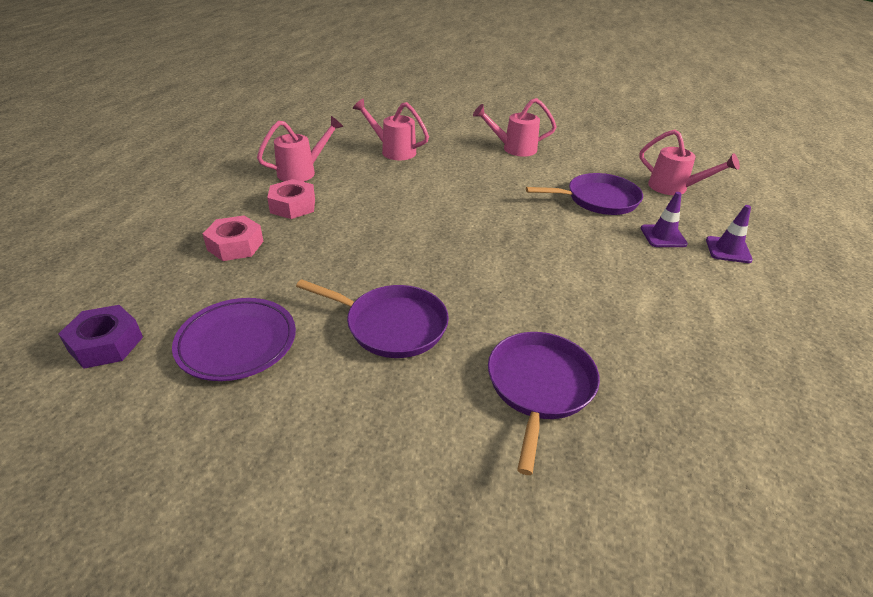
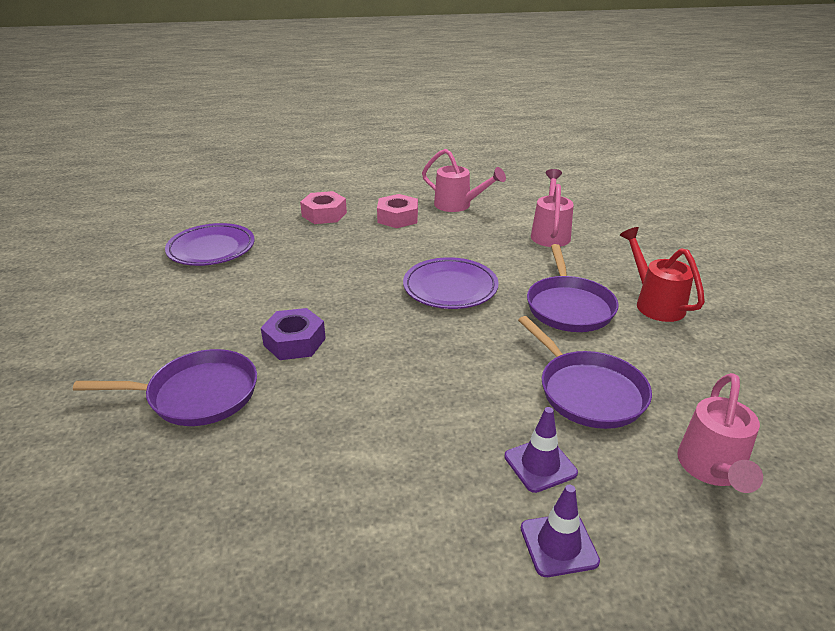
camera: 70 degrees right, 5 degrees down
purple nut [59,305,143,369] -> purple nut moved to [261,308,326,360]
purple pan [296,279,449,358] -> purple pan moved to [527,244,618,332]
pink watering can [473,98,557,157] -> red watering can [620,227,705,322]
none -> purple plate [403,257,499,309]

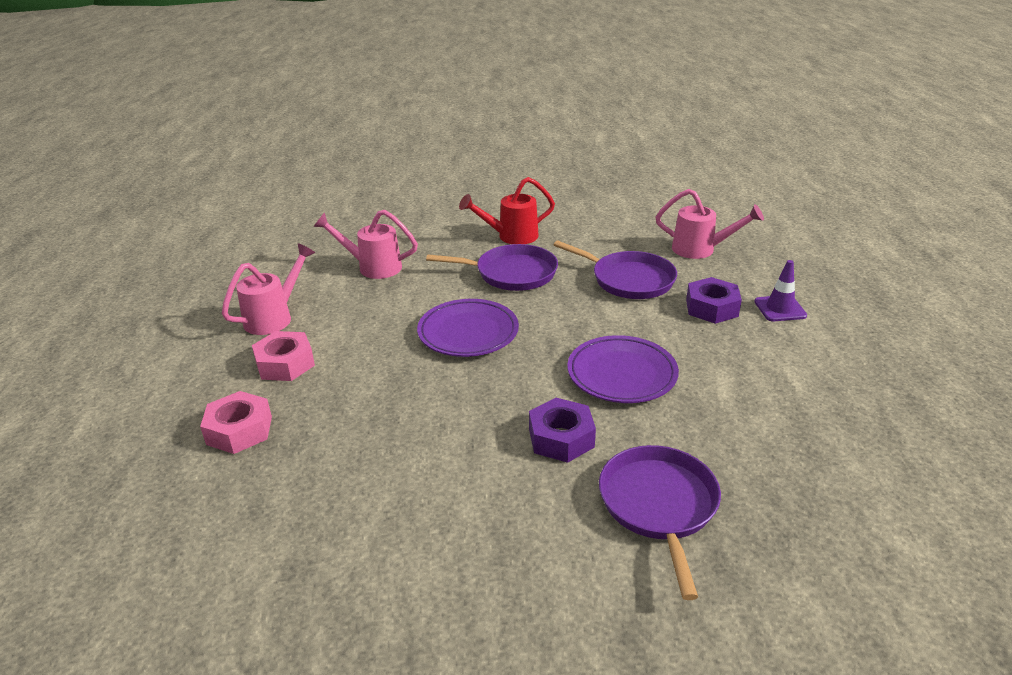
camera: 85 degrees left, 0 degrees up
purple plate [165,223,255,266] -> purple plate moved to [567,335,679,403]
purple traffic cone [504,407,578,493] -> purple nut [686,277,742,324]
purple pan [518,316,652,429] -> purple pan turned 60 degrees clockwise [554,241,677,299]

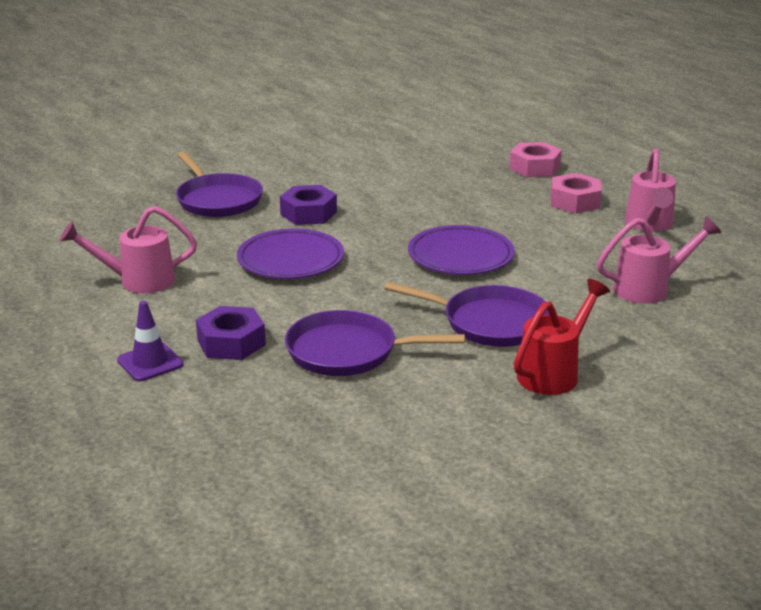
camera: 150 degrees right, 5 degrees down
purple pan [426,244,558,291] -> purple pan turned 135 degrees counterclockwise [384,282,549,347]
pink watering can [656,189,764,259] -> pink watering can moved to [60,206,197,293]

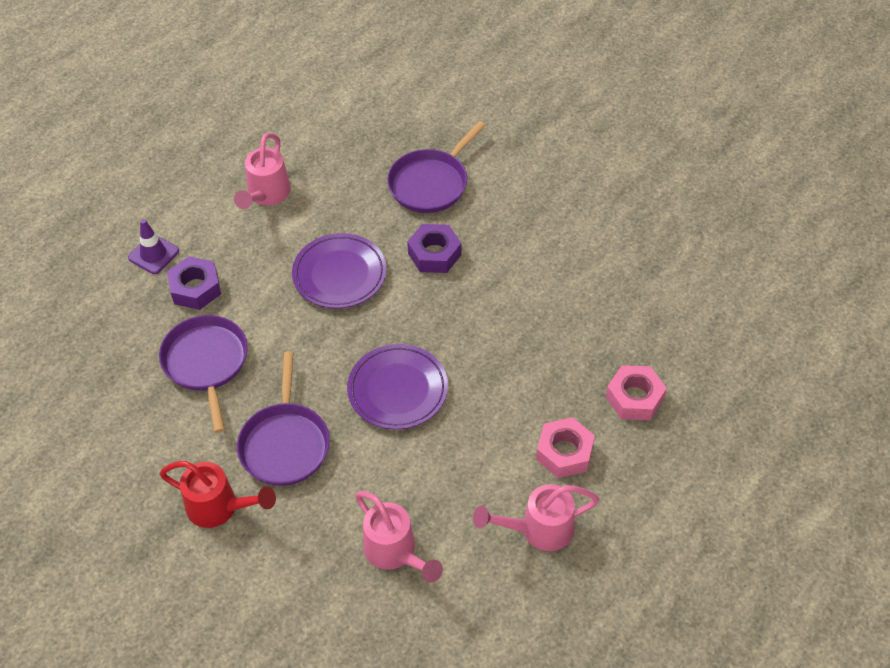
camera: 70 degrees right, 25 degrees up
pink watering can [60,206,197,293] -> pink watering can turned 135 degrees counterclockwise [234,133,291,209]

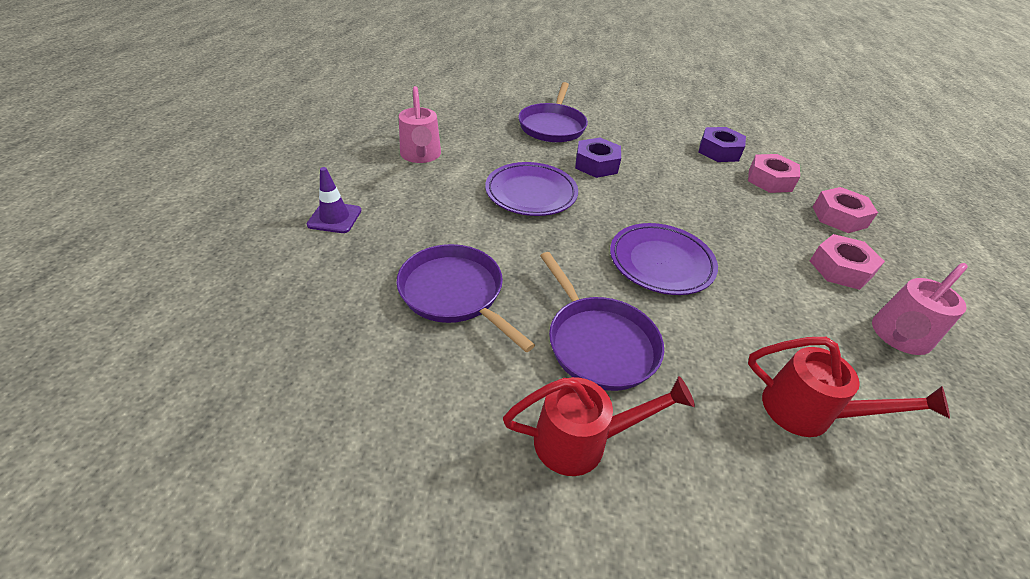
camera: 30 degrees left, 10 degrees down
purple nut [167,256,221,310] -> purple nut moved to [699,127,746,162]
pink watering can [355,491,443,583] -> red watering can [748,337,950,437]
none -> pink nut [748,154,800,193]

